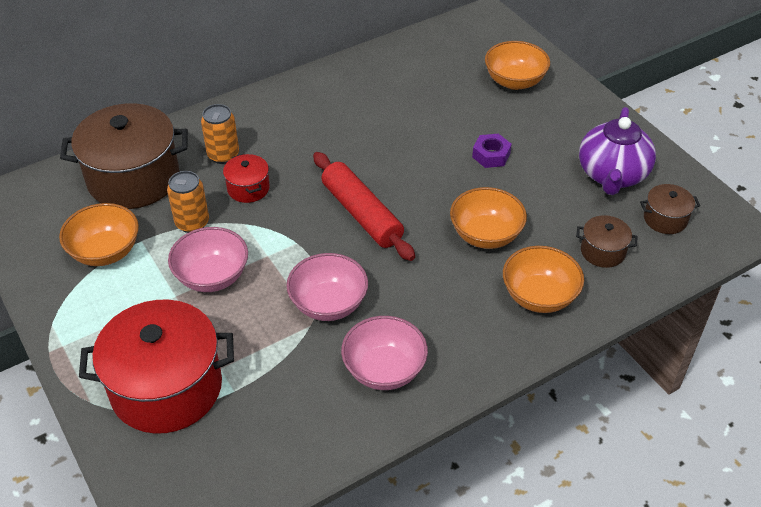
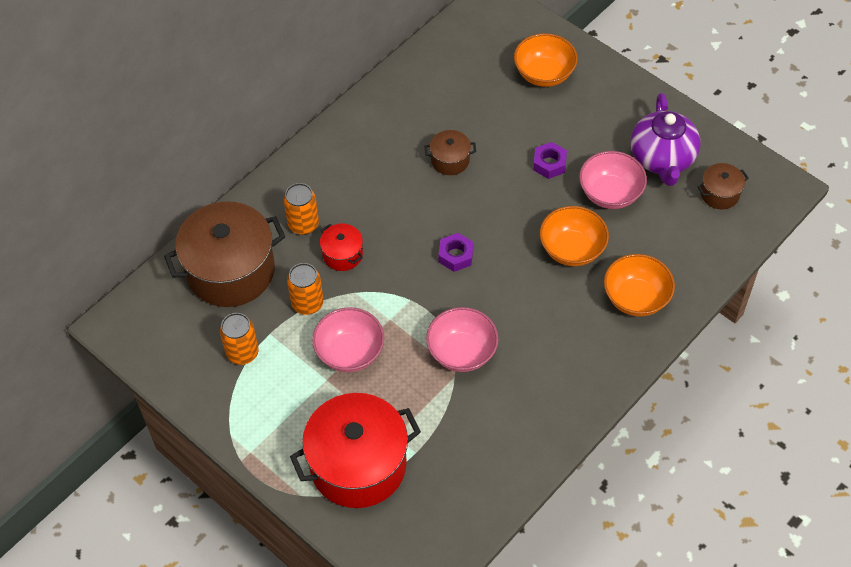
camera: 15 degrees left, 10 degrees up
orange bowl [59,203,139,266] -> orange can [220,313,259,365]
red rolling pin [313,152,415,261] -> purple nut [438,233,474,272]
pink bowl [341,316,428,390] -> pink bowl moved to [579,151,647,209]
brown pot [576,215,638,268] -> brown pot moved to [425,130,476,175]

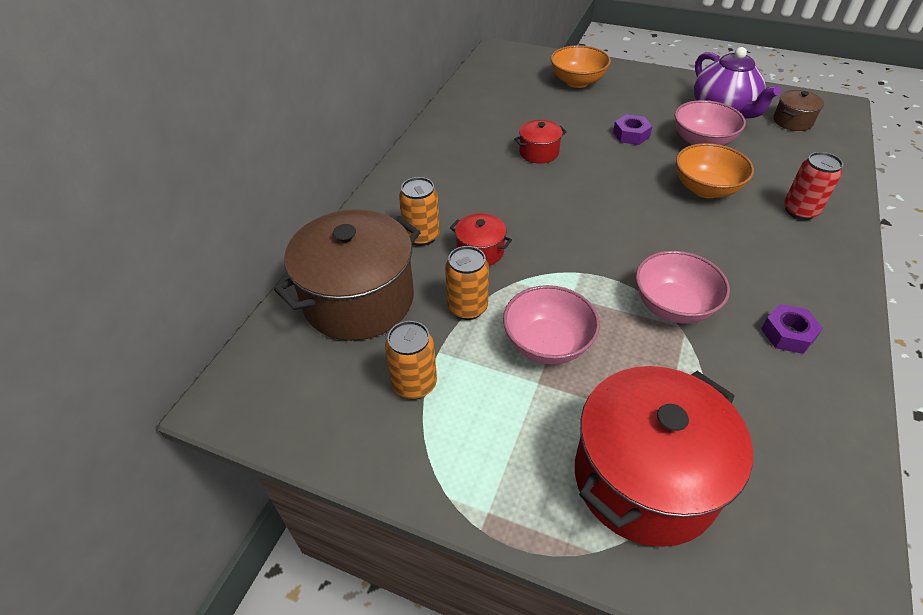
camera: 20 degrees left, 10 degrees down
brown pot [425,130,476,175] -> red pot [514,120,567,163]
purple nut [438,233,474,272] -> purple nut moved to [761,304,823,354]
orange bowl [604,254,675,316] -> red can [784,152,843,220]

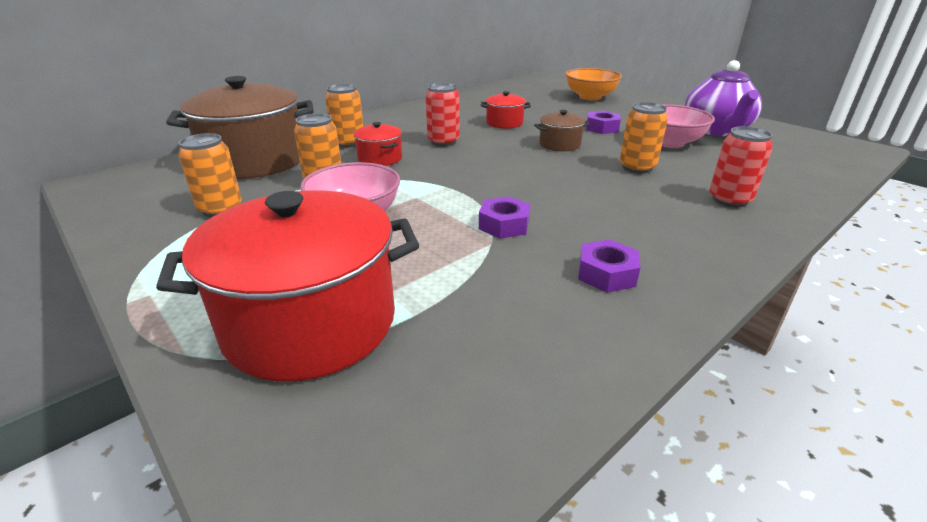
camera: 25 degrees right, 15 degrees down
pink bowl [636,251,730,323] -> purple nut [479,197,531,239]
orange bowl [676,143,754,198] -> orange can [620,102,668,174]
brown pot [773,90,824,131] -> brown pot moved to [534,110,590,151]
none -> red can [426,83,460,146]

